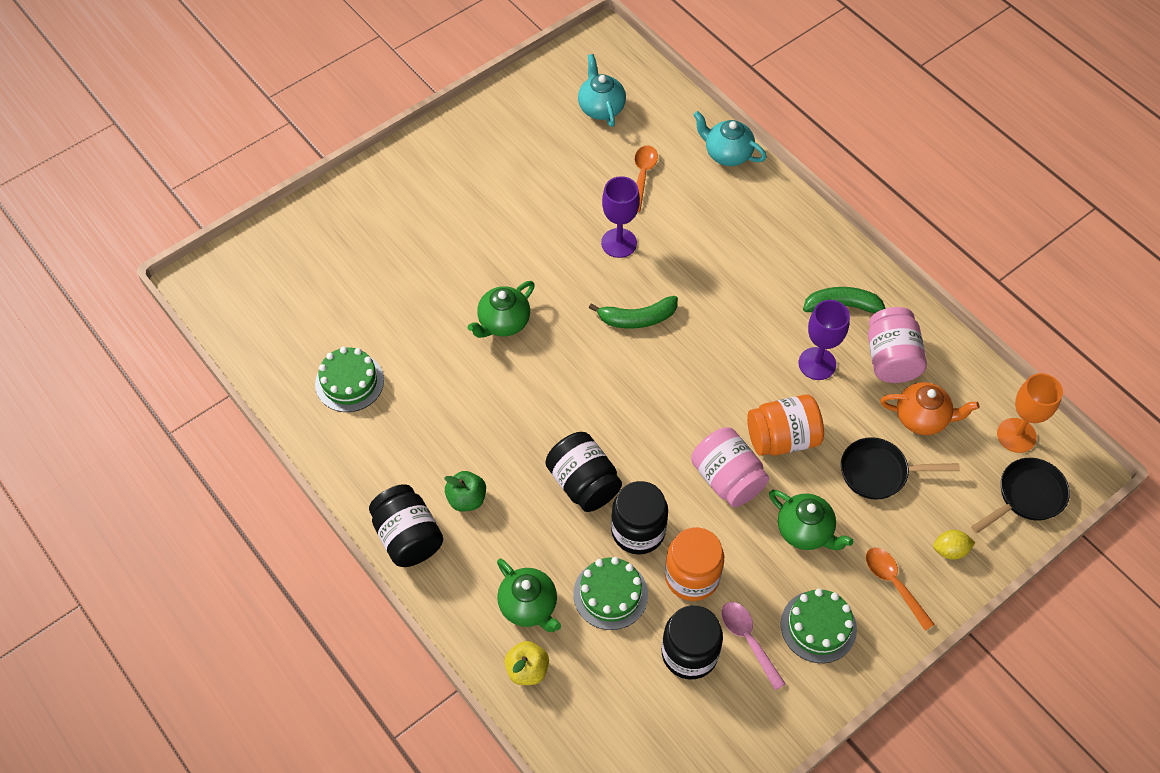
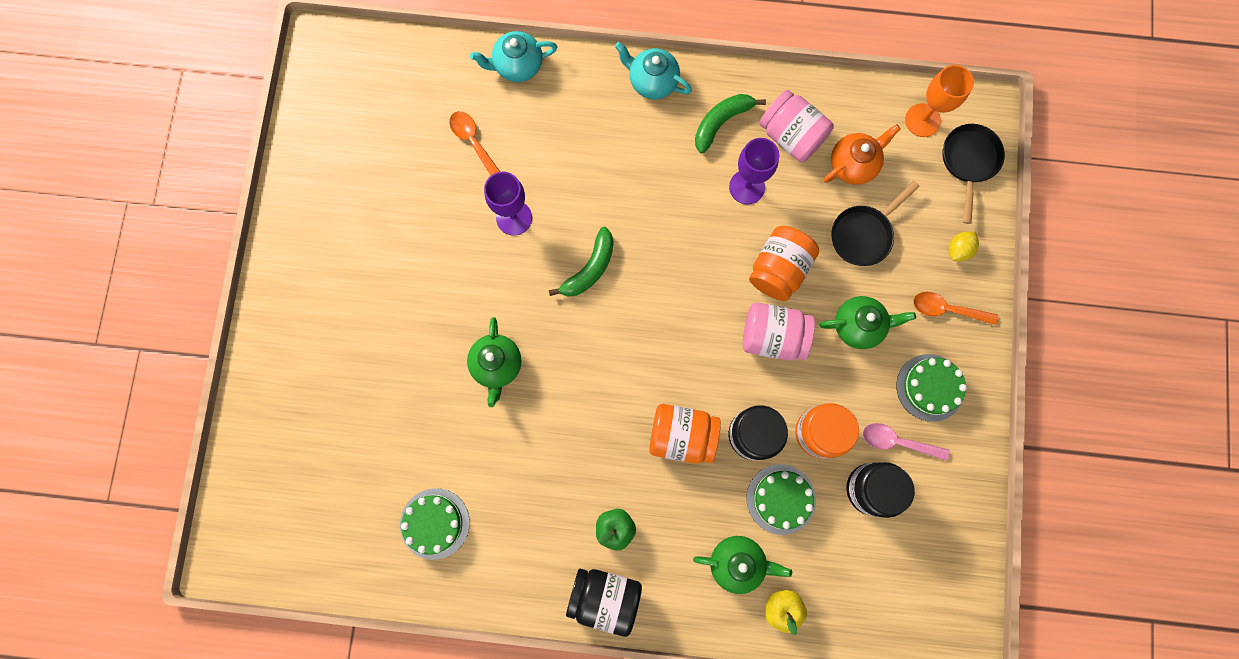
camera: 45 degrees left, 20 degrees up
black jar [545,432,622,512] -> orange jar [649,404,721,464]
turquoise teapot [578,54,626,127] -> turquoise teapot moved to [615,42,692,99]

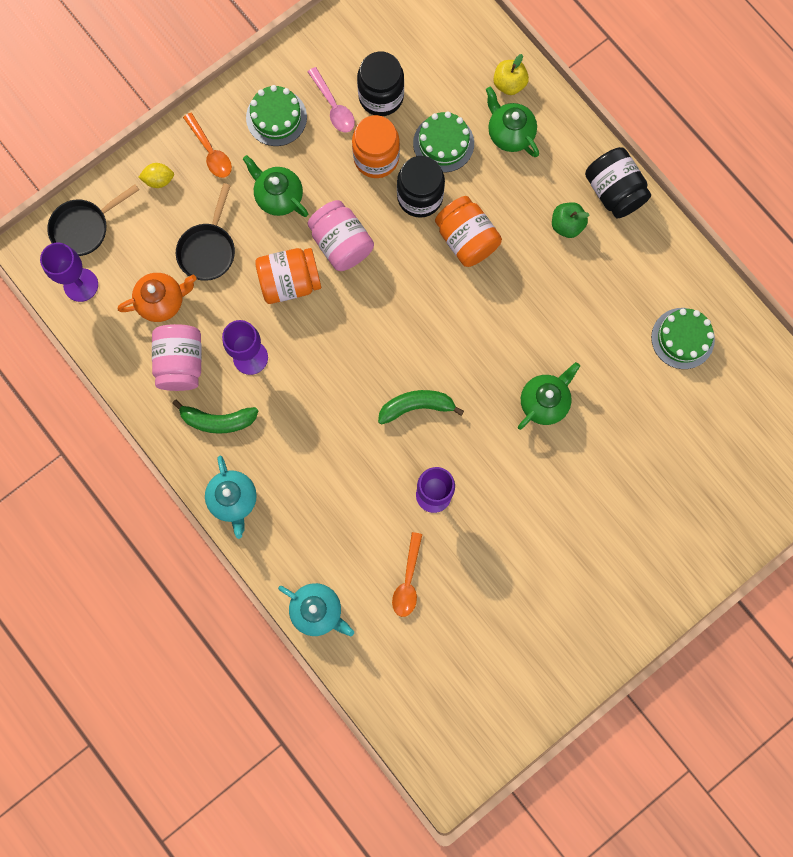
camera: 135 degrees left, 0 degrees up
orange teapot [824,124,901,185] -> orange teapot turned 150 degrees clockwise [118,273,197,322]
black pan [831,181,920,266] -> black pan turned 105 degrees clockwise [176,183,235,281]
orange goblet [905,65,974,137] -> purple goblet [40,243,98,302]

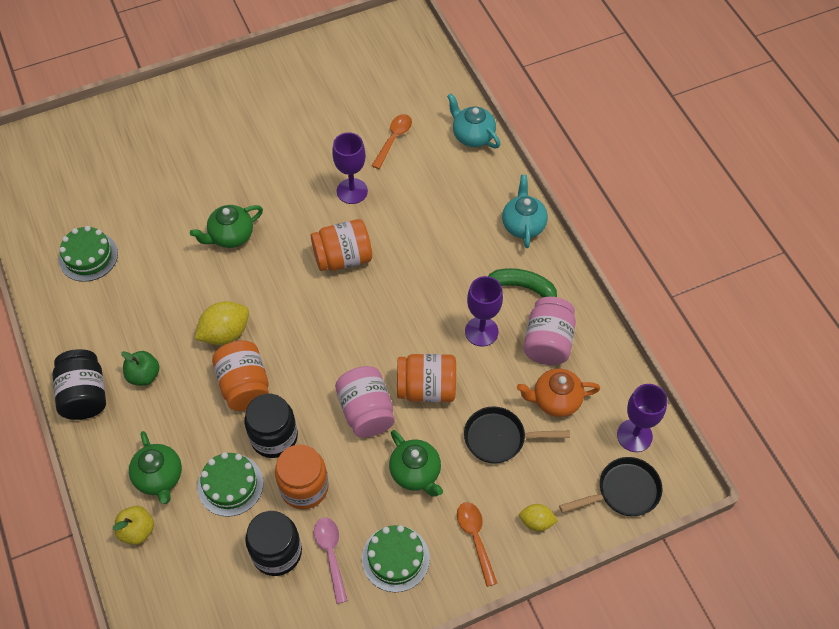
camera: 165 degrees left, 20 degrees down
black pan [176,183,235,281] -> black pan turned 120 degrees counterclockwise [464,406,570,464]
green banana [378,390,464,424] -> orange jar [311,219,372,271]
none -> yellow lemon [195,301,249,345]

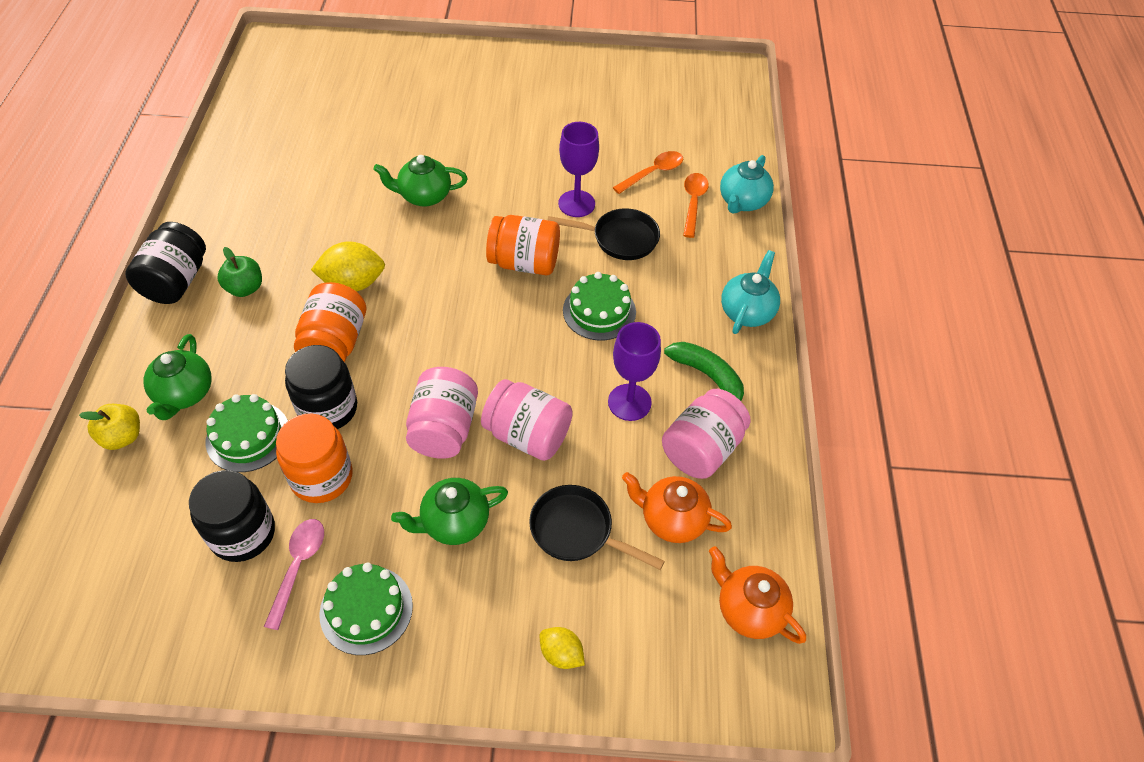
camera: 25 degrees right, 5 degrees down
green cake [59,226,118,282] -> green cake moved to [563,272,636,341]
green teapot [389,430,443,497] -> green teapot turned 75 degrees clockwise [391,478,508,545]
orange jar [397,354,456,402] -> pink jar [481,379,573,461]
turquoise teapot [447,93,500,148] -> turquoise teapot turned 135 degrees counterclockwise [720,155,774,214]
orange spoon [457,502,497,587] -> orange spoon moved to [683,173,709,238]
black pan [559,457,662,516] -> black pan moved to [548,208,660,260]
purple goblet [617,384,667,452] -> orange teapot [709,546,806,644]

